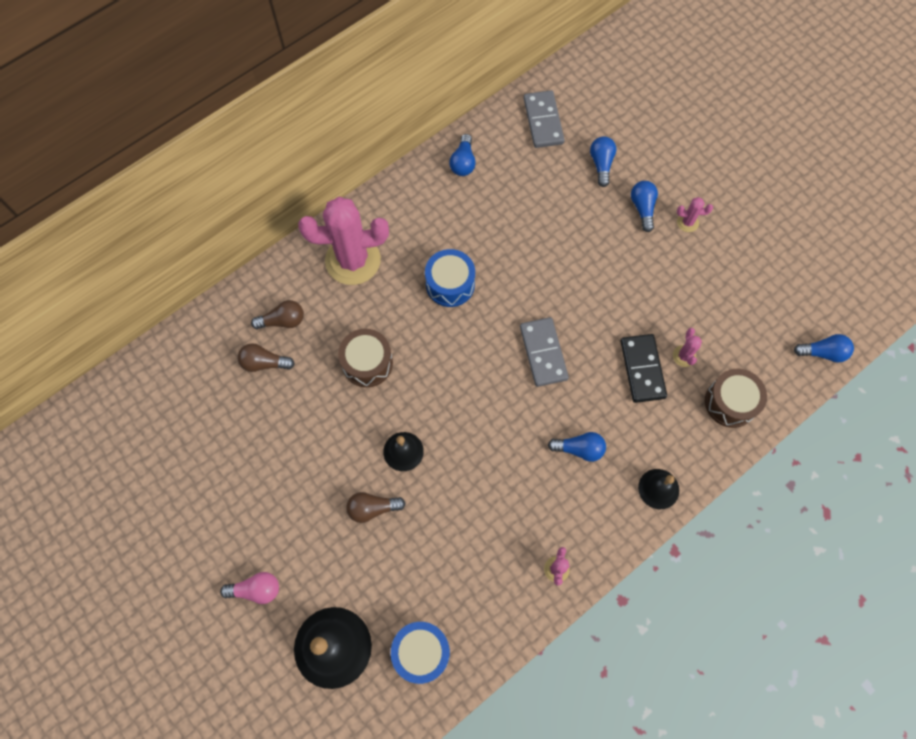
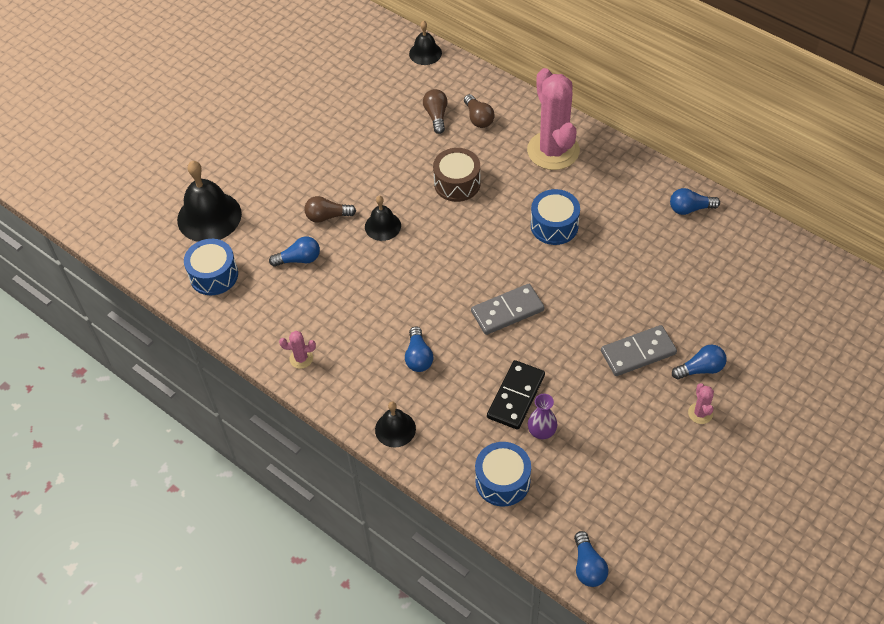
camera: 80 degrees right, 15 degrees down
pink light bulb [220,572,279,604] -> none
brown light bulb [346,492,406,523] -> brown light bulb turned 75 degrees counterclockwise [304,196,356,223]
grey domino [524,90,565,148] -> grey domino moved to [601,325,677,376]
blue light bulb [590,136,616,187] -> blue light bulb moved to [269,236,320,267]
black domino [620,334,667,403] -> black domino turned 45 degrees counterclockwise [487,360,545,430]
pink cactus [673,328,702,367] -> purple vase [528,394,557,439]
brown drum [705,369,767,428] -> blue drum [475,442,531,507]
none -> black bell [409,21,442,65]

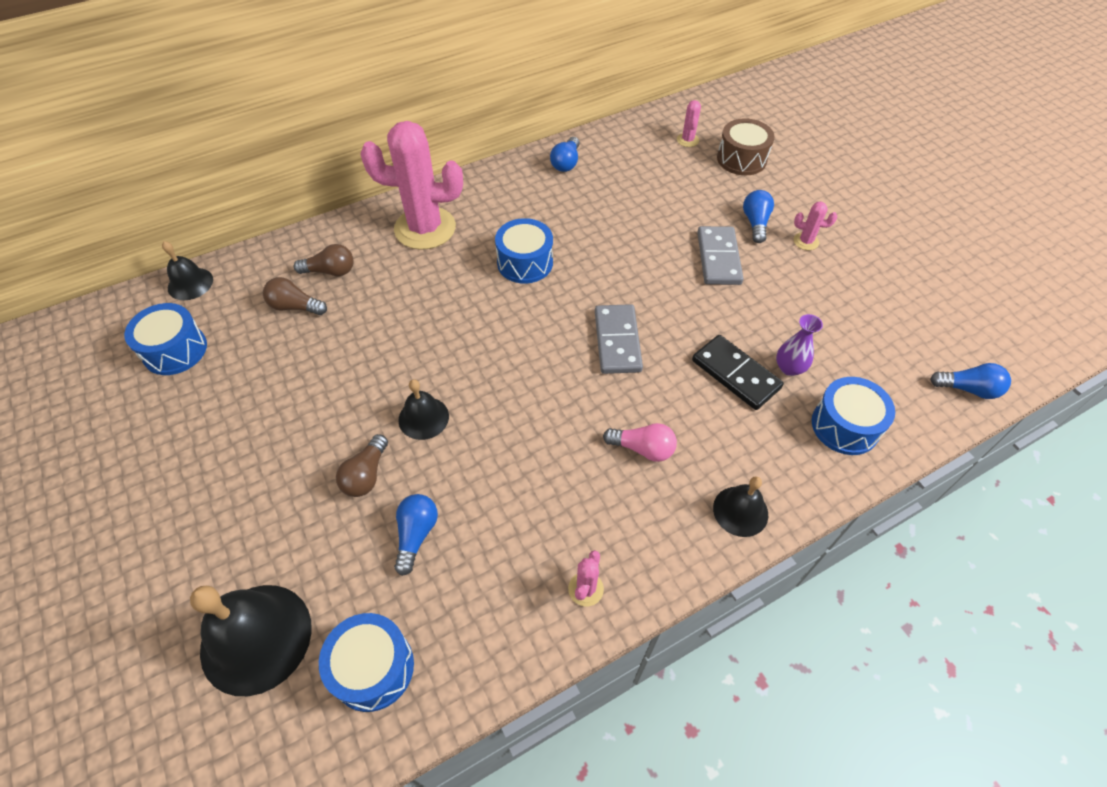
camera: 70 degrees left, 0 degrees up
blue light bulb [405,327,433,372] -> pink light bulb [603,423,677,462]
brown drum [433,148,481,202] -> brown drum moved to [717,118,775,175]
none -> blue drum [124,303,207,375]
none -> pink cactus [677,100,701,147]

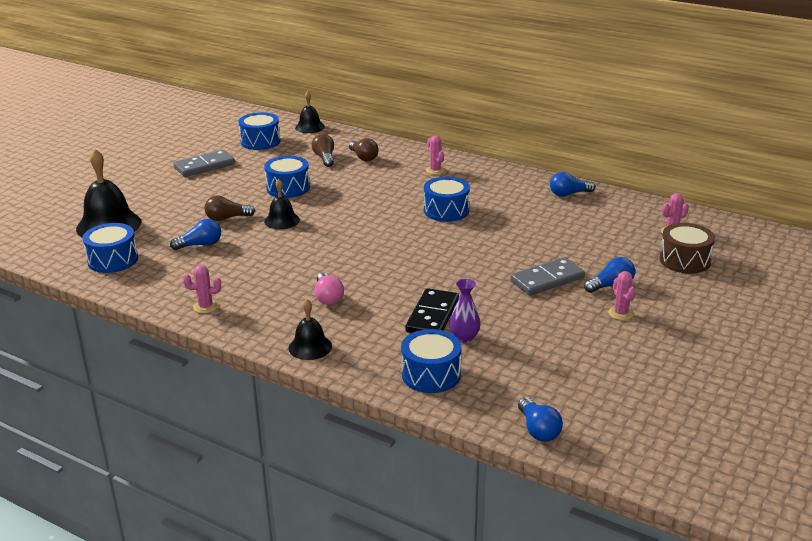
camera: 60 degrees right, 25 degrees down
pink cactus [360,121,463,250] -> pink cactus [426,135,445,175], size x0.41
grey domino [595,304,643,374] -> grey domino moved to [173,150,235,177]
none -> blue drum [264,156,310,198]

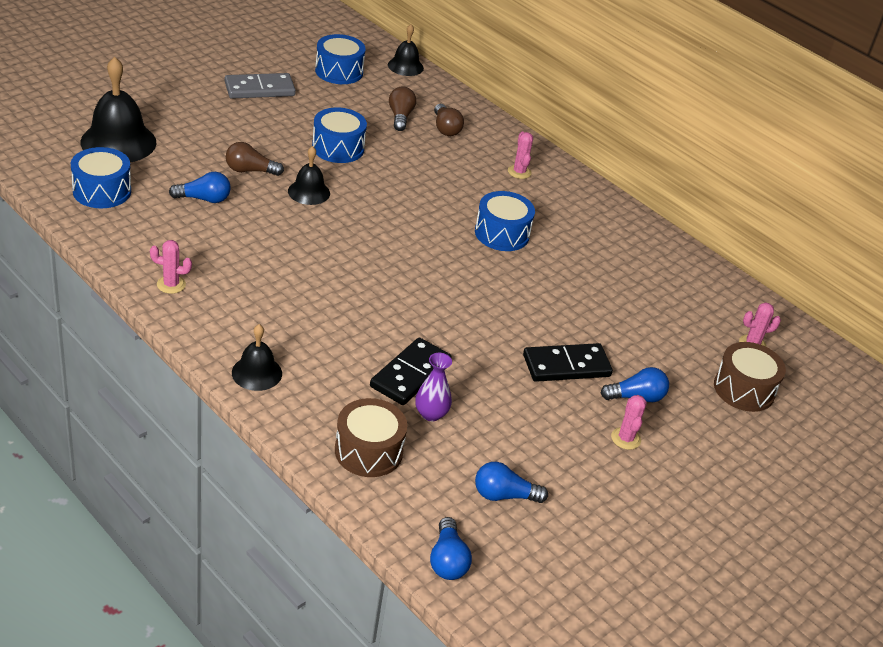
camera: 10 degrees right, 10 degrees up
pink light bulb [314,272,344,305] -> none
blue drum [401,329,461,393] -> brown drum [335,398,407,477]
grey domino [510,257,585,296] -> black domino [523,343,613,382]
blue light bulb [550,172,595,197] -> blue light bulb moved to [475,462,548,503]

